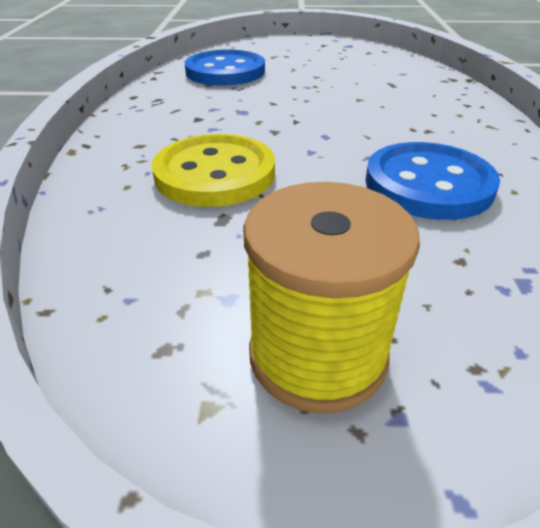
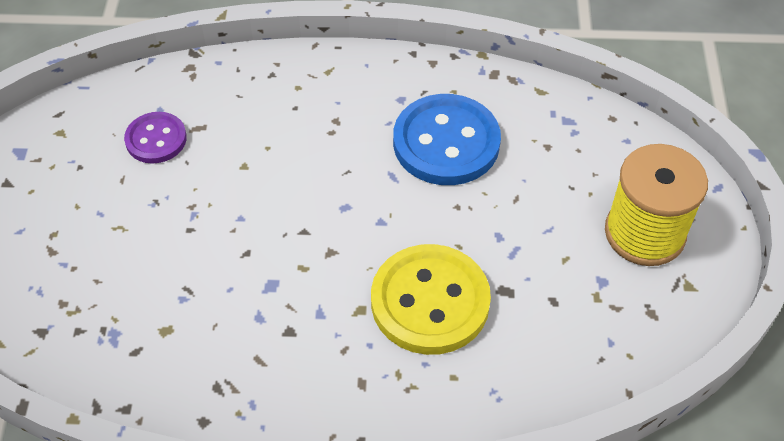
camera: 90 degrees left, 15 degrees up
blue button [185,49,265,86] -> none
none -> purple button [124,112,187,164]

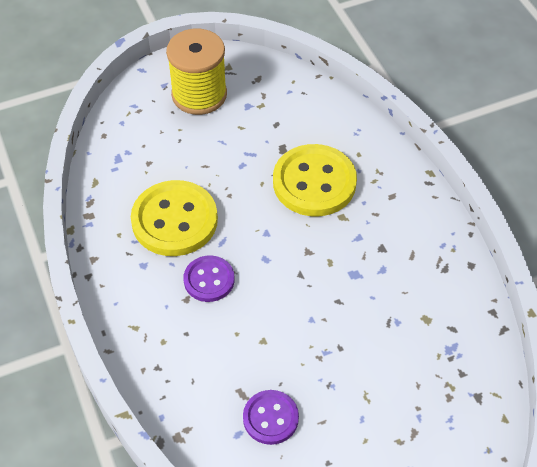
camera: 115 degrees left, 0 degrees up
blue button [393,94,501,185] -> yellow button [131,180,218,256]
none -> purple button [183,256,235,302]

